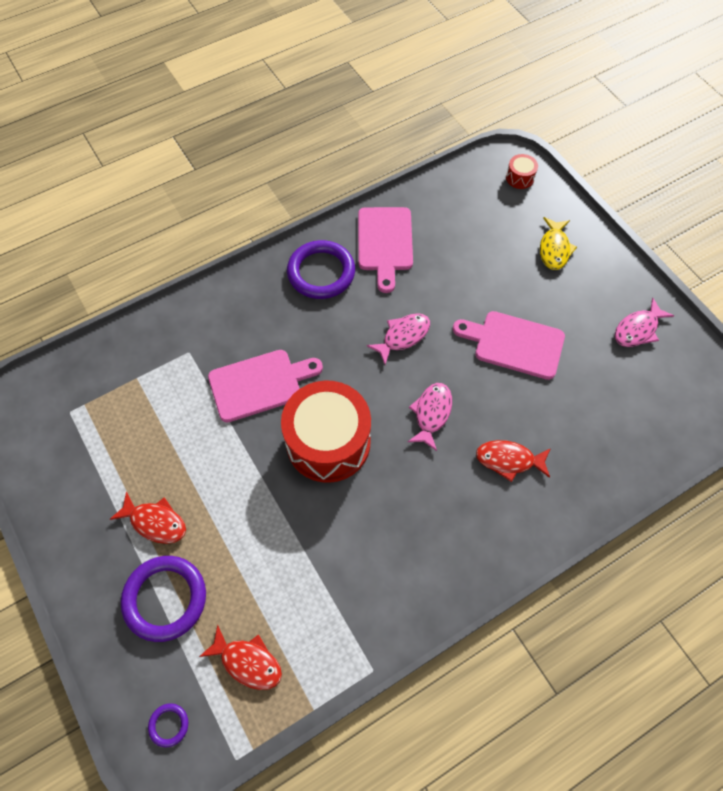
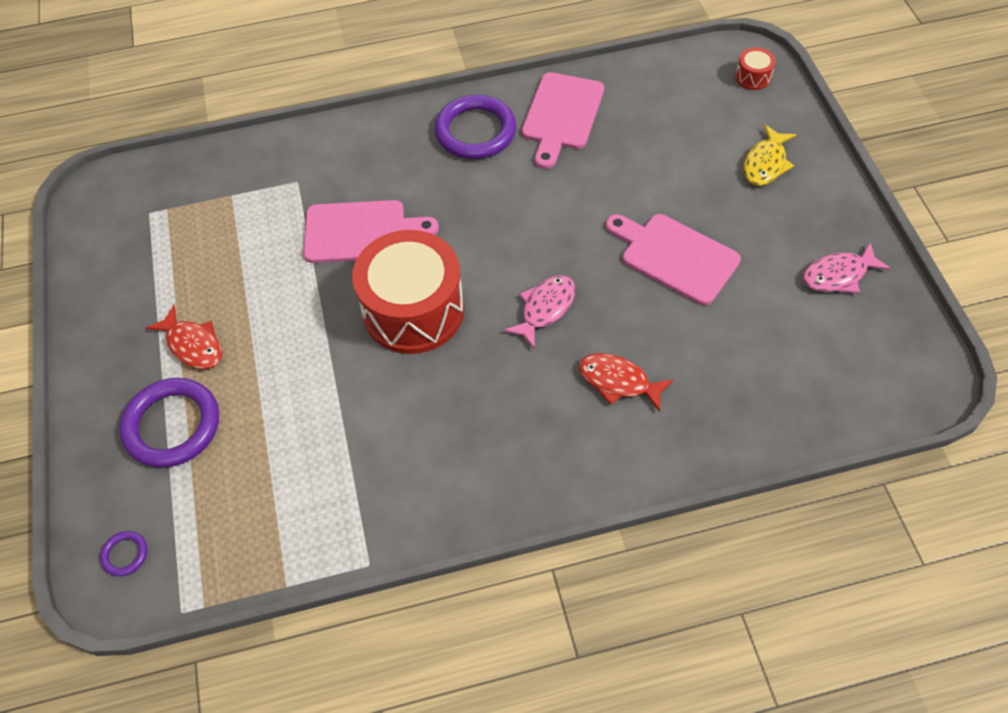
camera: 20 degrees right, 5 degrees down
red fish [199,625,282,690] -> none
pink fish [367,313,430,365] -> none

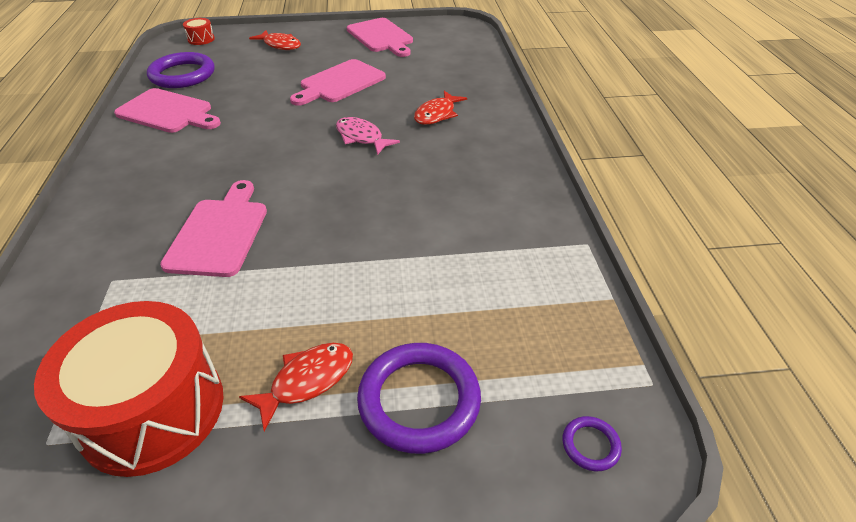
camera: 85 degrees left, 15 degrees down
red drum [352,230,464,354] -> red drum moved to [34,301,223,477]
purple ring [435,95,516,159] -> purple ring moved to [147,52,215,88]
yellow fish [744,124,796,186] -> red fish [249,30,301,50]
pink fish [803,242,891,293] -> pink cutting board [347,18,413,57]

